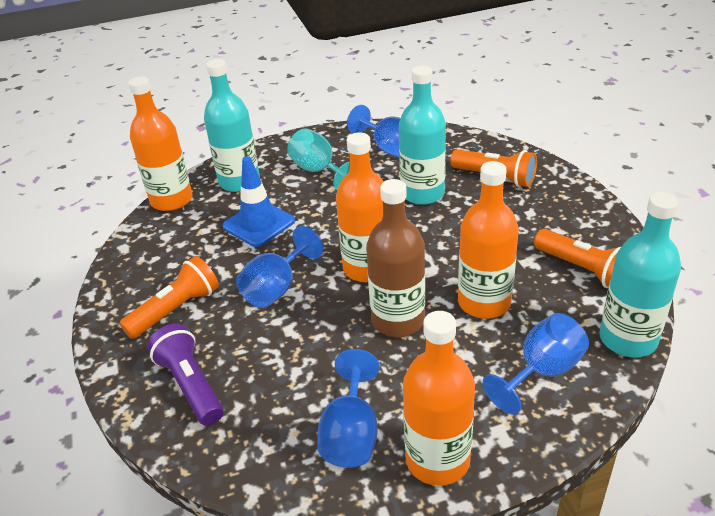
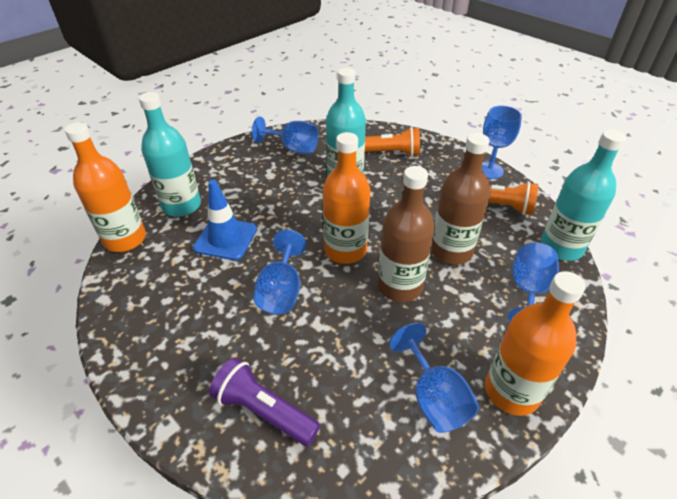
camera: 30 degrees left, 5 degrees up
orange flashlight [119,256,219,339] -> none
turquoise goblet [287,129,350,190] -> none
orange bottle [458,161,519,319] -> brown bottle [431,133,491,265]
none -> blue goblet [482,106,522,179]

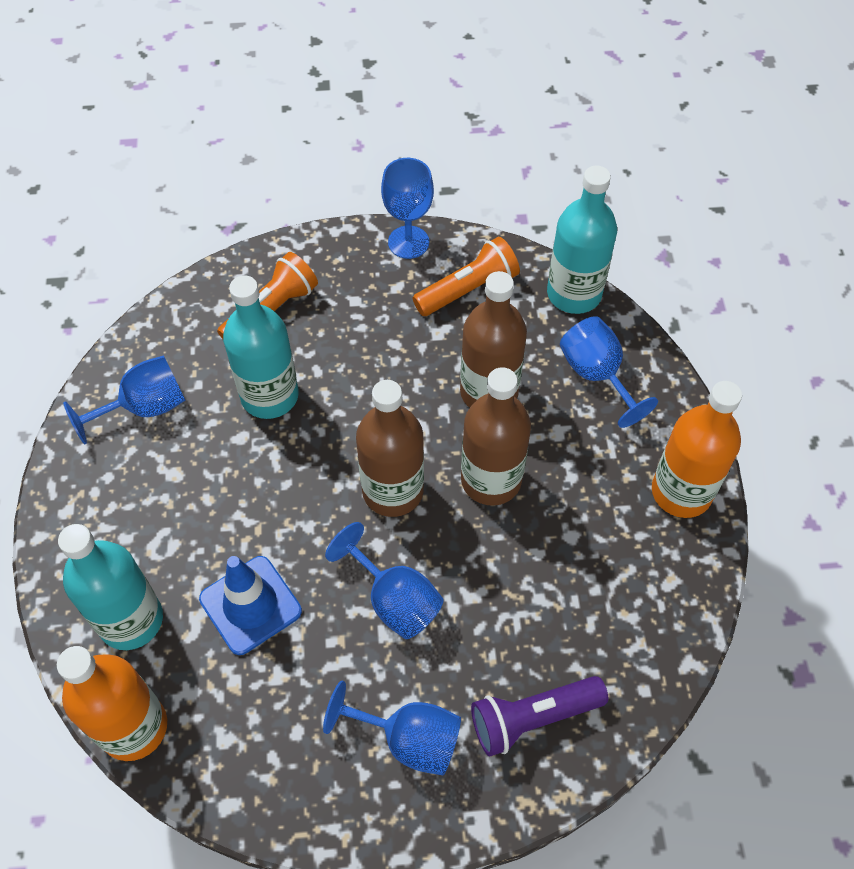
camera: 50 degrees left, 15 degrees up
orange bottle [323,132,370,264] -> brown bottle [356,380,424,517]
blue goblet [389,323,479,433] -> blue goblet moved to [323,681,461,775]

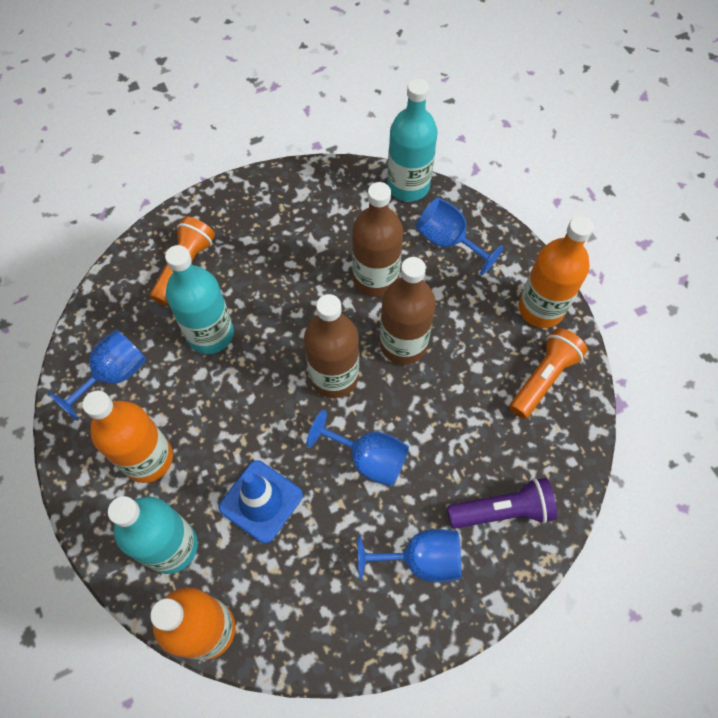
camera: 20 degrees left, 5 degrees up
blue goblet [381,158,434,259] -> none
orange flashlight [413,237,520,316] -> orange flashlight moved to [509,328,587,419]
purple flashlight [471,676,608,756] -> purple flashlight turned 150 degrees counterclockwise [447,478,557,529]
none -> orange bottle [83,391,173,483]

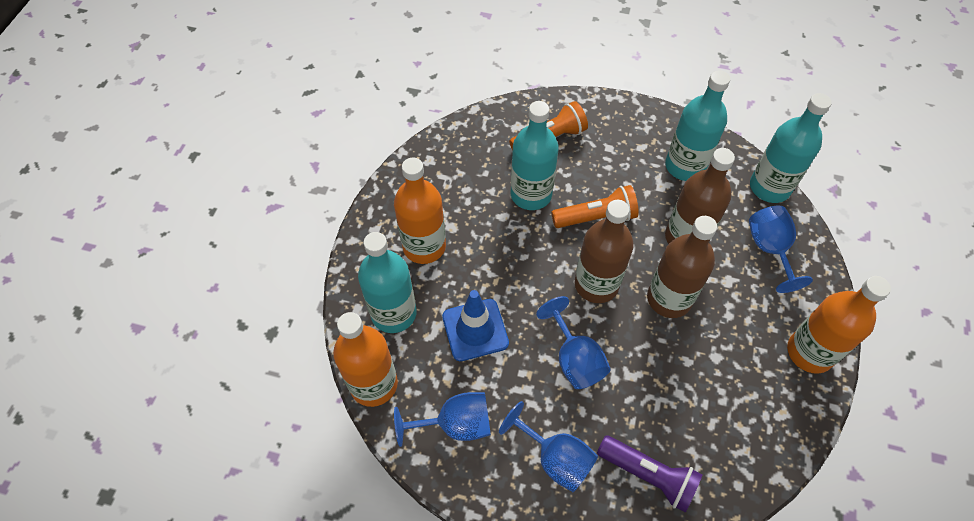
camera: 40 degrees right, 5 degrees down
blue goblet [48,330,146,421] -> blue goblet moved to [394,392,491,447]
orange flashlight [509,328,587,419] -> orange flashlight moved to [552,185,639,228]
none -> turquoise bottle [665,70,730,181]

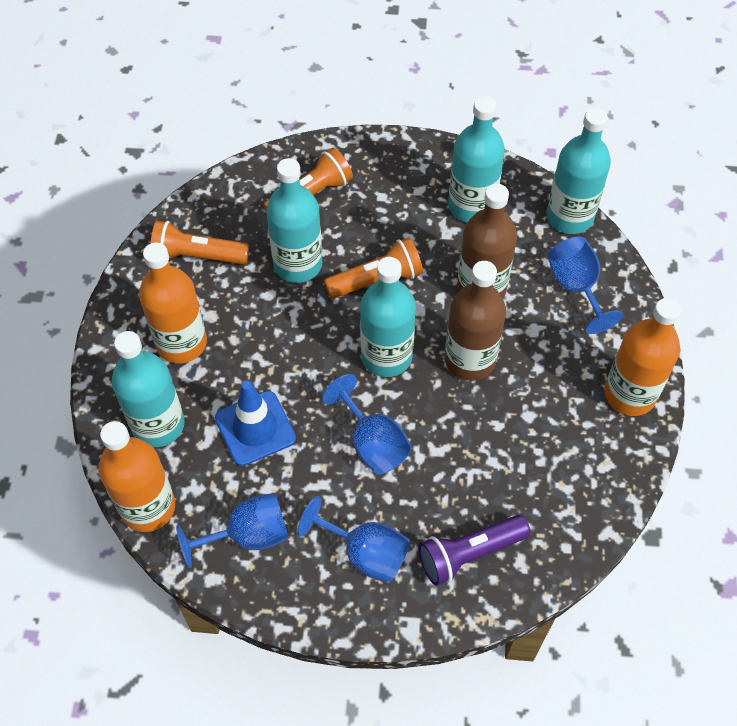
camera: 10 degrees left, 0 degrees up
brown bottle [575,200,634,303] -> turquoise bottle [360,257,416,377]
purple flashlight [597,436,703,513] -> purple flashlight turned 135 degrees clockwise [418,515,530,586]
none -> orange flashlight [150,221,249,265]

